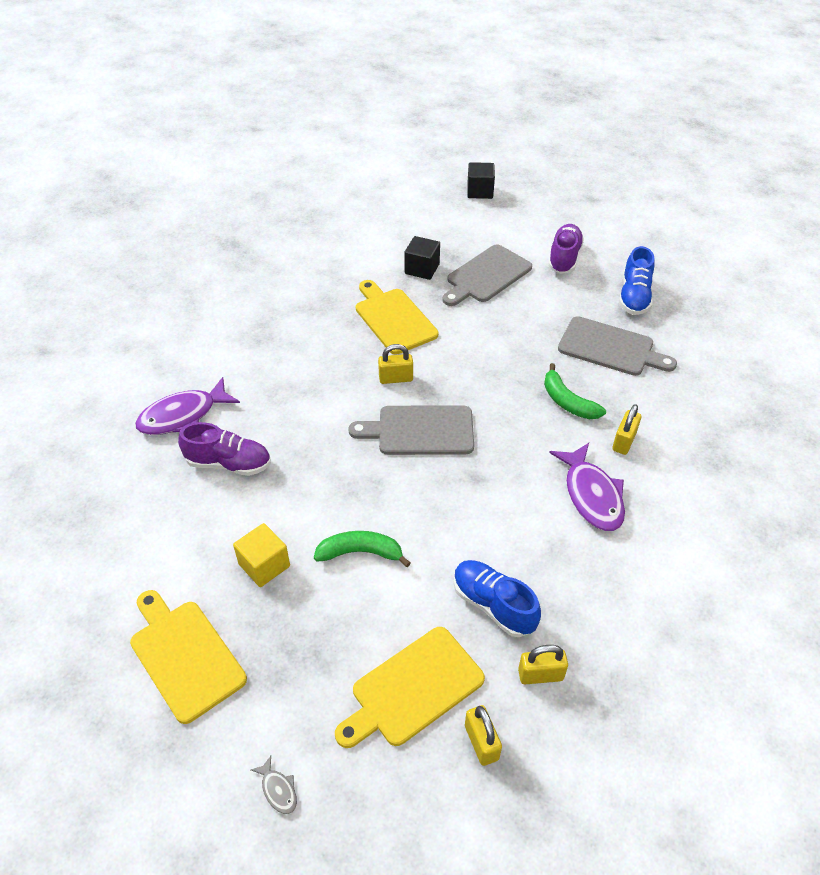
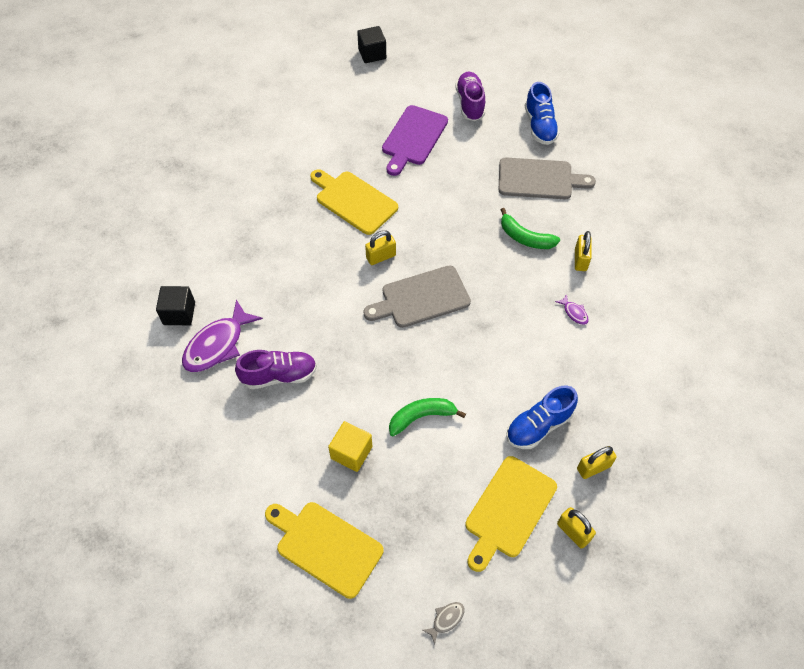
camera: 20 degrees left, 10 degrees up
grey fish [251,756,297,814] -> grey fish turned 75 degrees counterclockwise [422,602,465,644]
black cube [405,236,440,280] -> black cube moved to [156,286,195,325]
grey cutting board [442,244,532,306] -> purple cutting board [382,105,448,176]
blue shoe [454,560,541,637] -> blue shoe turned 60 degrees counterclockwise [506,386,578,449]
purple fish [549,443,625,531] -> purple fish [555,294,589,325], size x0.44

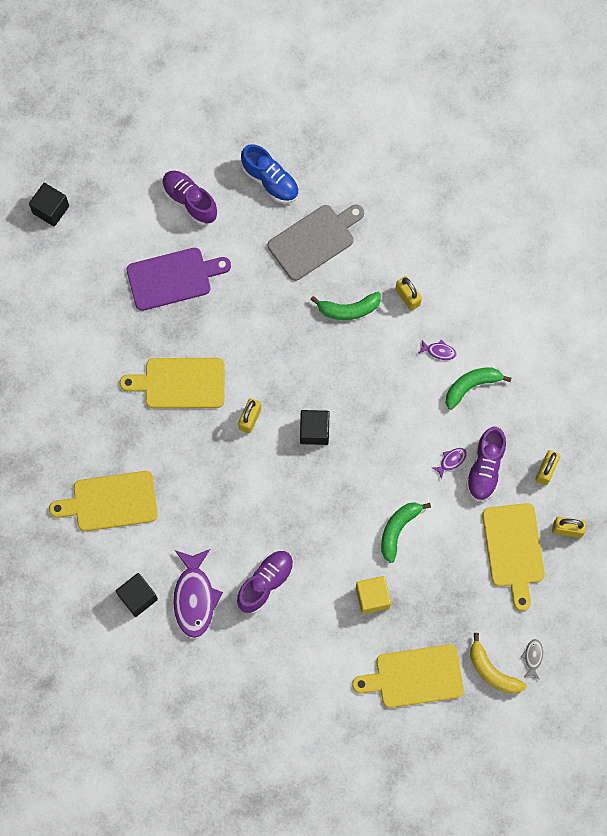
camera: 40 degrees left, 15 degrees up
grey cutting board [363,265,471,328] -> black cube [300,410,330,445]
purple cutting board [382,105,448,176] -> purple cutting board turned 90 degrees counterclockwise [126,248,231,311]
blue shoe [506,386,578,449] -> purple shoe [466,427,506,501]
none -> yellow cutting board [49,471,158,531]
none -> purple fish [432,448,467,479]
none -> green banana [446,368,511,410]
none -> yellow banana [470,633,527,694]

